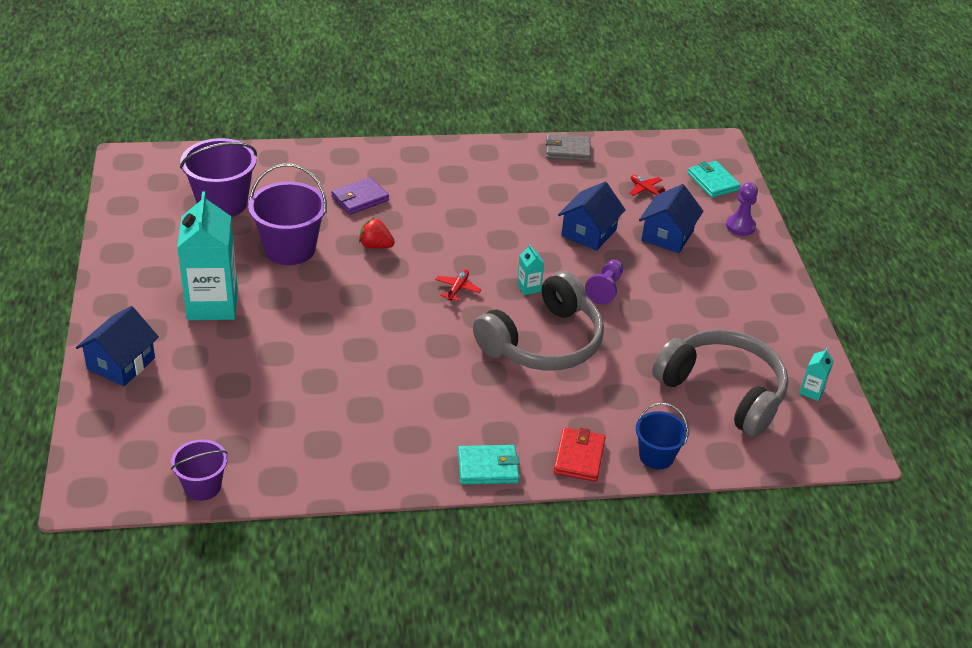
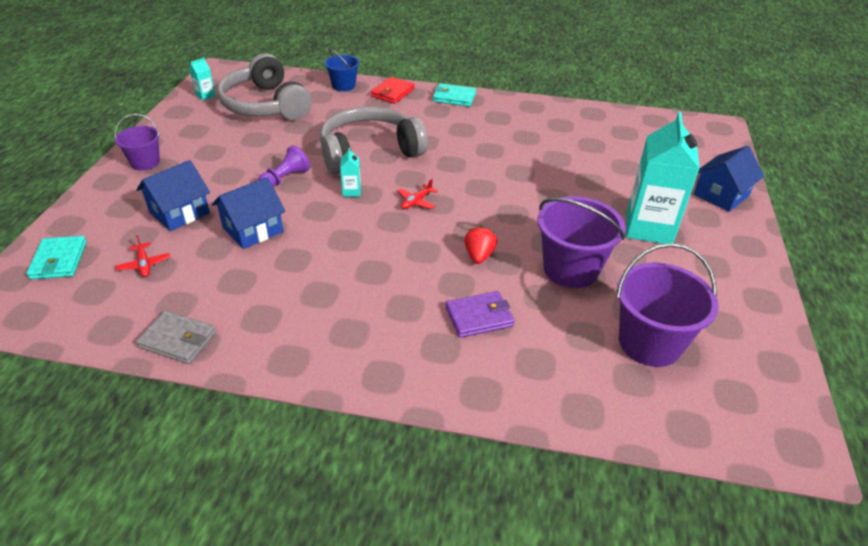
camera: 160 degrees left, 0 degrees up
purple bucket [171,439,228,501] -> purple bucket moved to [115,114,160,171]
red strawberry [359,218,395,249] -> red strawberry turned 120 degrees counterclockwise [464,226,497,264]
purple pawn [726,182,758,236] -> none

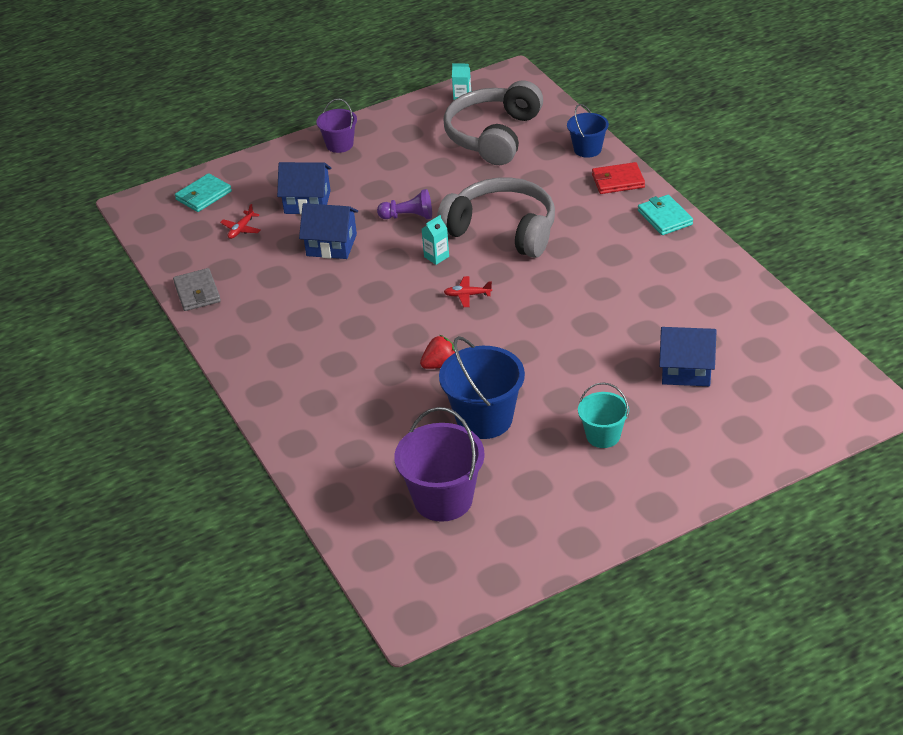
camera: 55 degrees right, 0 degrees up
purple wallet [446,291,514,338] -> none
purple bucket [537,196,626,288] -> blue bucket [439,336,525,439]
turquoise carton [626,112,700,244] -> turquoise bucket [578,382,629,448]
blue house [694,146,764,212] -> blue house moved to [659,327,717,386]

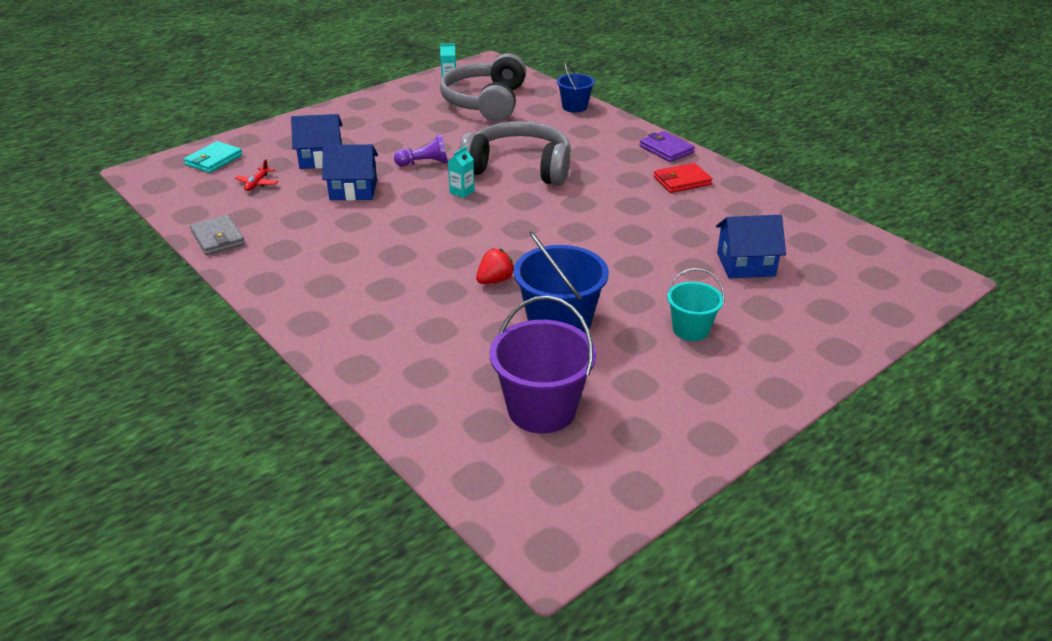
camera: 15 degrees left, 5 degrees down
purple bucket [316,99,357,153] -> none
red plane [444,276,492,307] -> none
red wallet [592,162,645,194] -> red wallet moved to [654,163,712,193]
turquoise wallet [638,195,693,235] -> purple wallet [640,131,695,162]

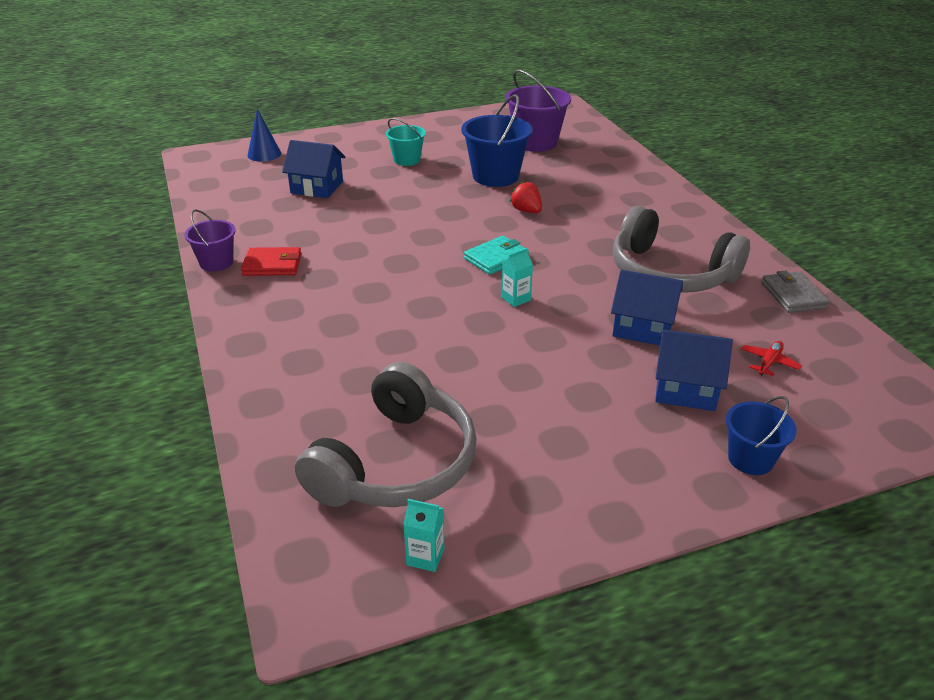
camera: 160 degrees left, 0 degrees up
turquoise wallet [184,141,242,173] -> turquoise wallet moved to [464,236,529,275]
purple pawn [394,134,448,167] -> none
grey headphones [459,121,571,186] -> grey headphones moved to [613,206,750,293]
red strawberry [476,248,514,284] -> red strawberry turned 75 degrees clockwise [510,181,542,213]
blue bucket [557,63,595,113] -> blue bucket moved to [726,396,796,475]
purple wallet [640,131,695,162] -> none
none -> purple bucket [185,209,236,272]
none -> blue cone [247,109,281,162]

